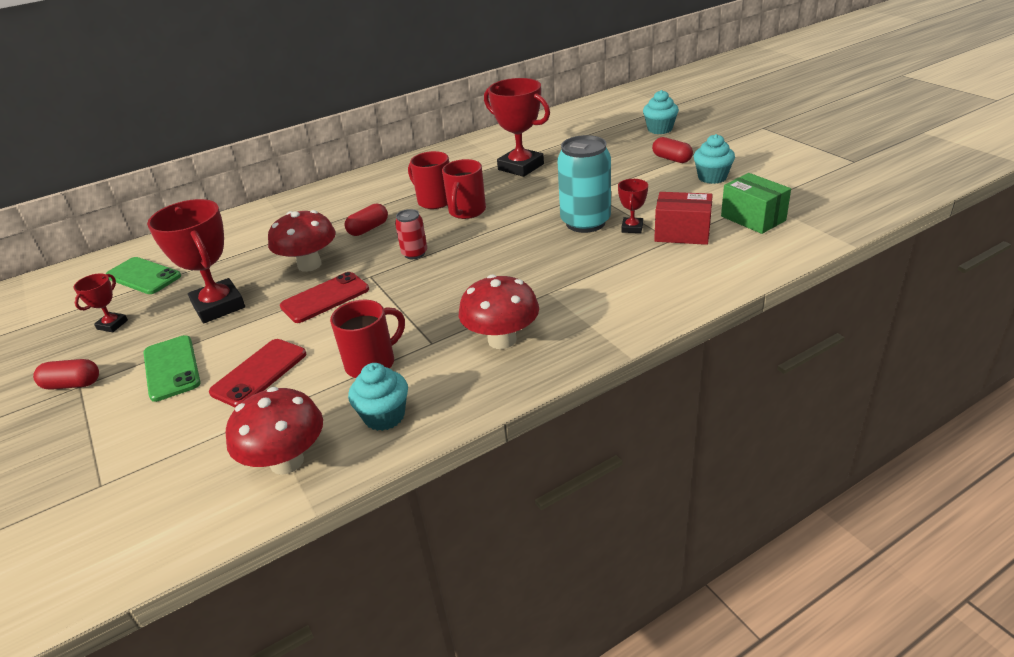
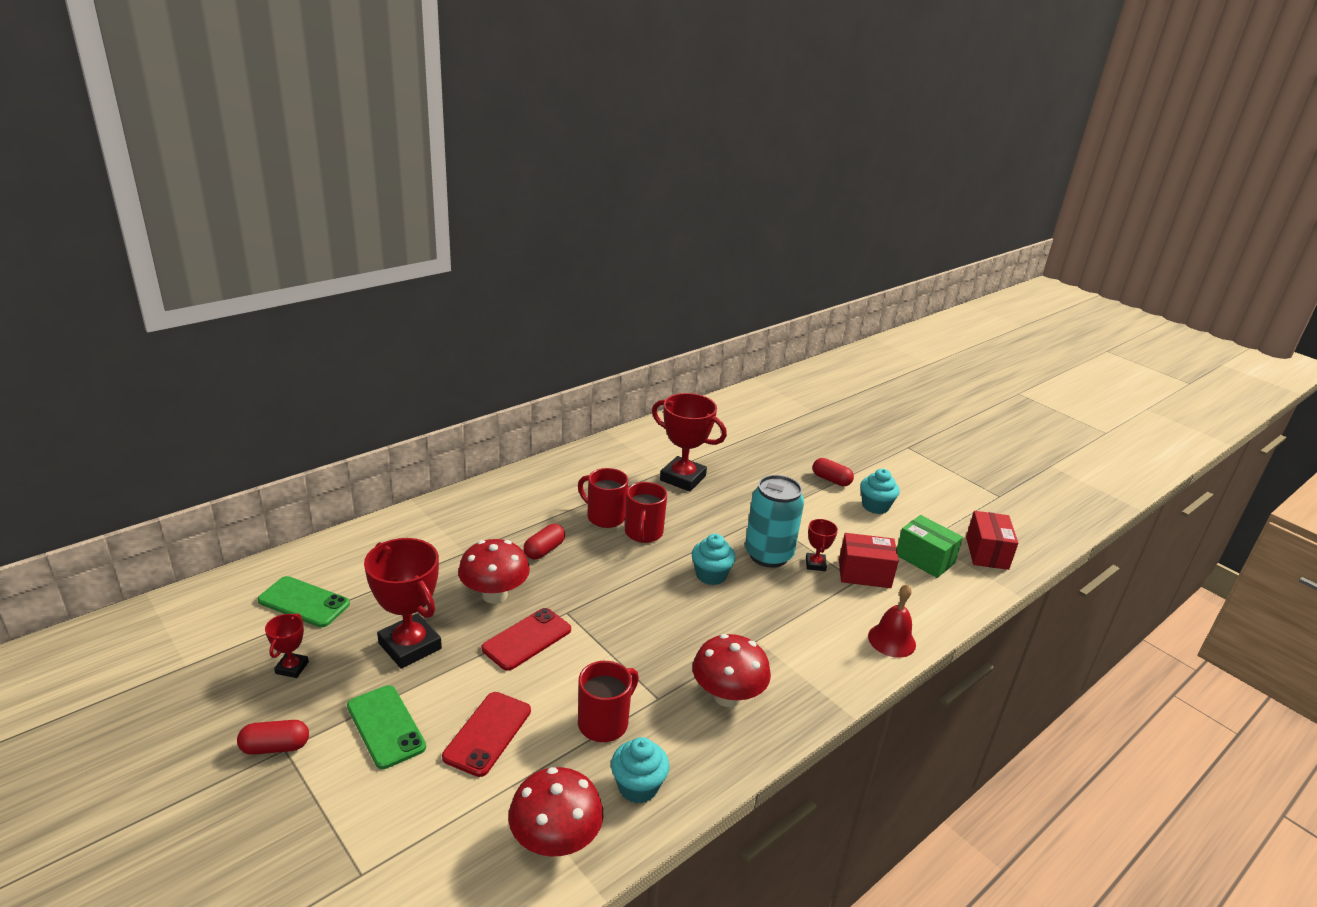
camera: 15 degrees left, 5 degrees down
red can [395,209,427,259] -> none
turquoise cupcake [643,90,679,134] -> turquoise cupcake moved to [692,534,736,585]
none -> red bell [868,584,916,658]
none -> red box [966,511,1018,570]

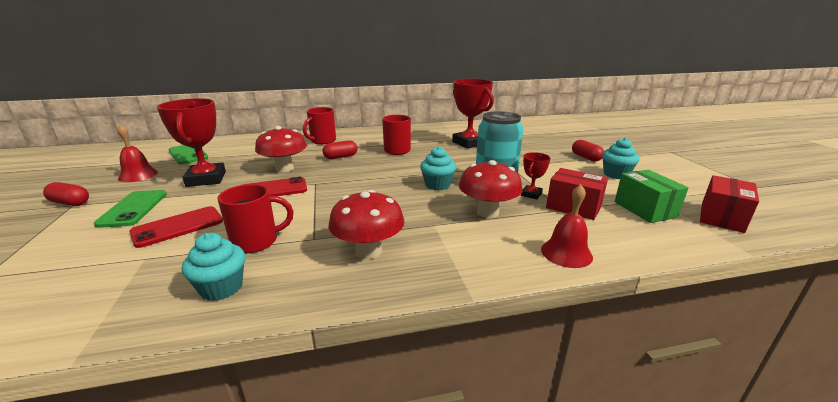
camera: 30 degrees right, 5 degrees down
red trophy [265,613,309,678] -> red bell [117,124,158,182]
red mushroom [508,767,603,857] -> red mushroom moved to [459,160,523,218]
red mug [625,482,667,543] -> red mug moved to [303,107,336,144]

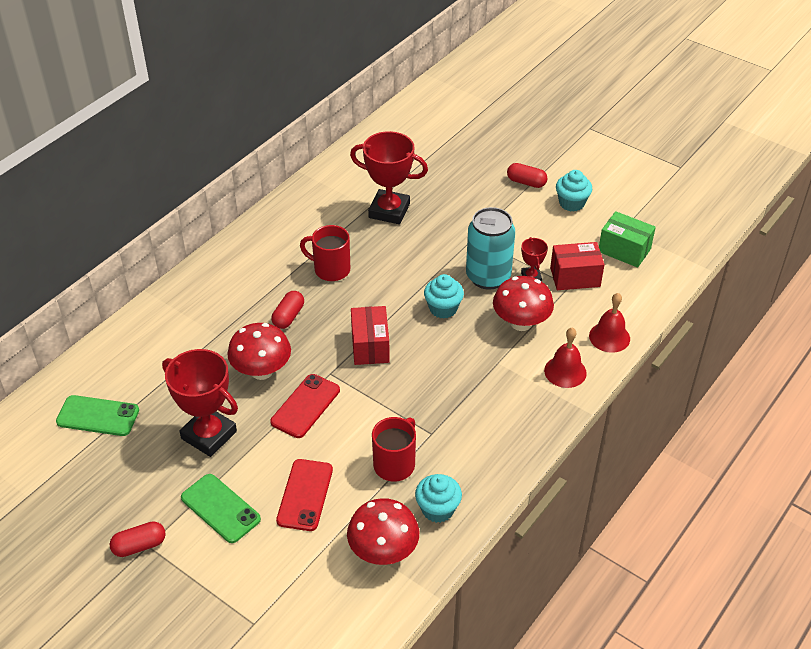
camera: 40 degrees left, 20 degrees up
red bell [117,124,158,182] -> red bell moved to [544,328,587,388]
red mug [303,107,336,144] -> none
red mushroom [328,190,405,259] -> red mushroom moved to [347,498,419,565]
red box [700,175,759,233] -> red box moved to [351,306,390,365]

